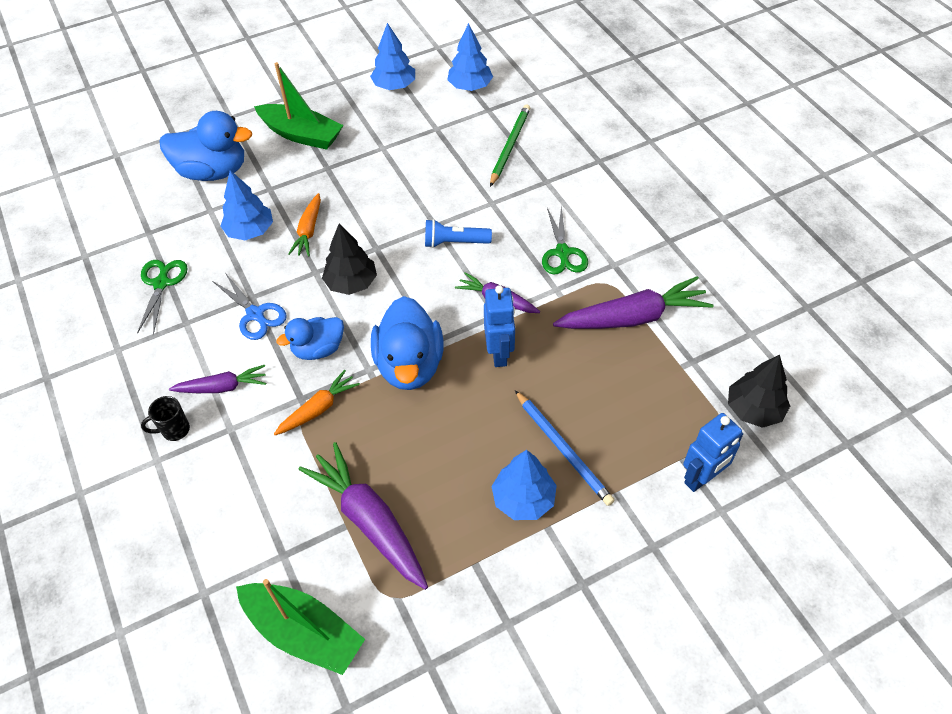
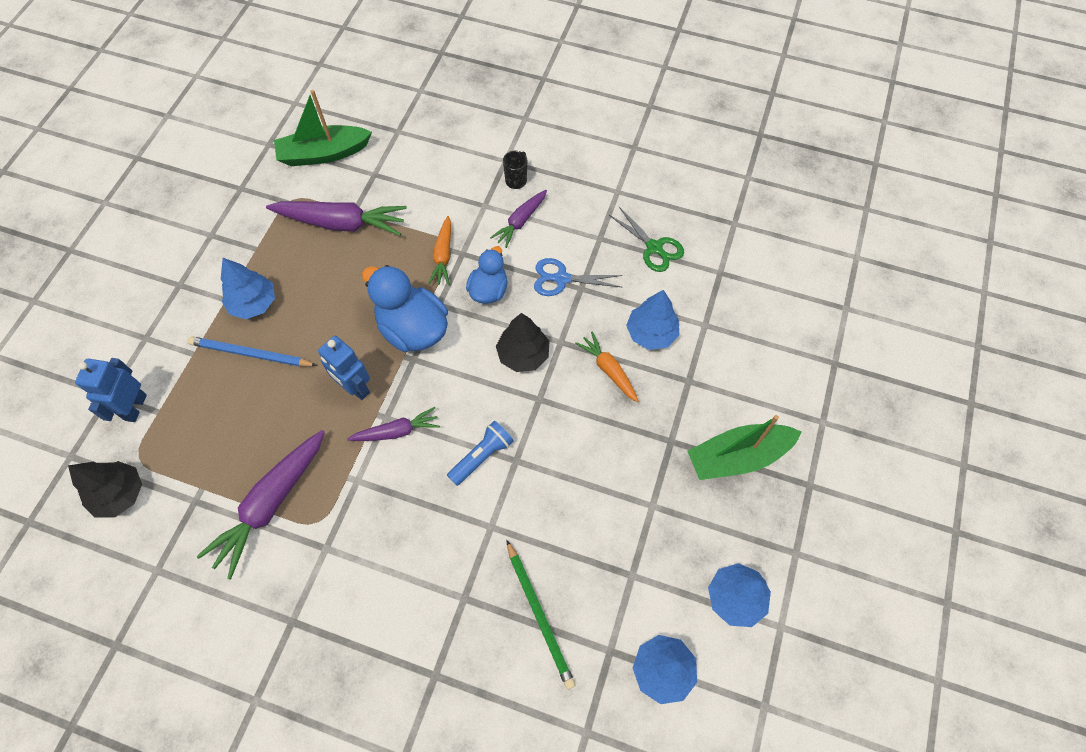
camera: 135 degrees right, 10 degrees up
blue duck [160,111,252,181] -> none
green scissors [542,205,588,274] -> none

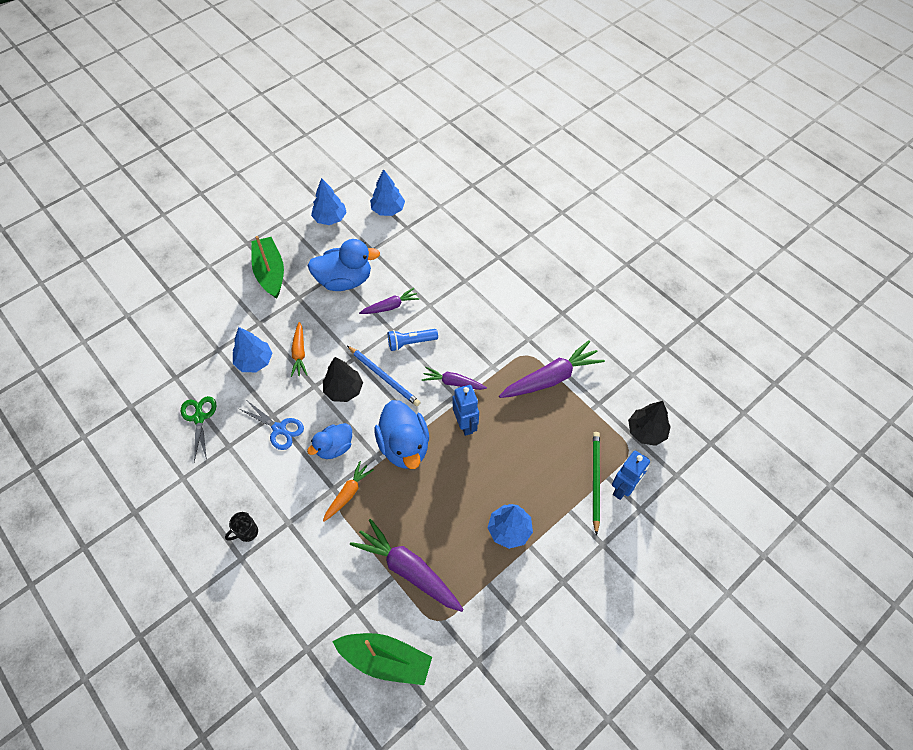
camera: 150 degrees left, 5 degrees down
blue pencil [188,336,317,367] -> blue pencil moved to [347,346,421,406]
purple carrot [490,190,547,248] -> purple carrot moved to [359,288,420,314]
green pencil [507,540,576,690] -> green pencil moved to [593,432,600,536]
green boat [688,415,802,480] -> green boat turned 120 degrees counterclockwise [251,236,284,299]
none -> blue duck [308,239,380,291]

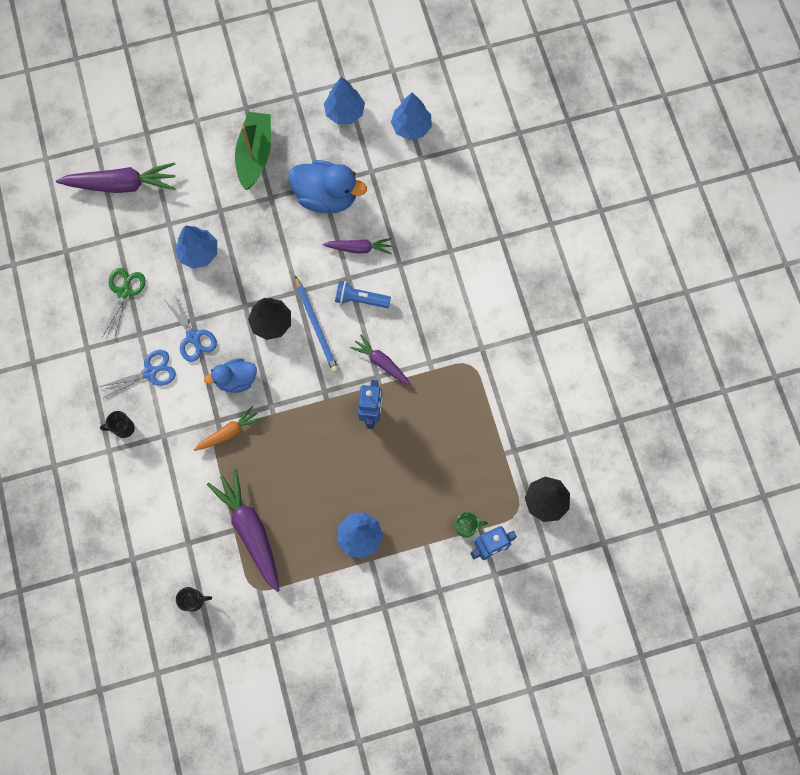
camera: 25 degrees right, 15 degrees up
orange carrot [291,322,307,377] -> none
green boat [332,633,432,685] -> black mug [176,587,212,611]
blue duck [375,400,429,469] -> none
purple carrot [499,340,605,398] -> purple carrot moved to [56,162,176,193]
green pencil [593,432,600,536] -> green mug [456,512,488,538]
none -> blue scissors [99,350,176,398]

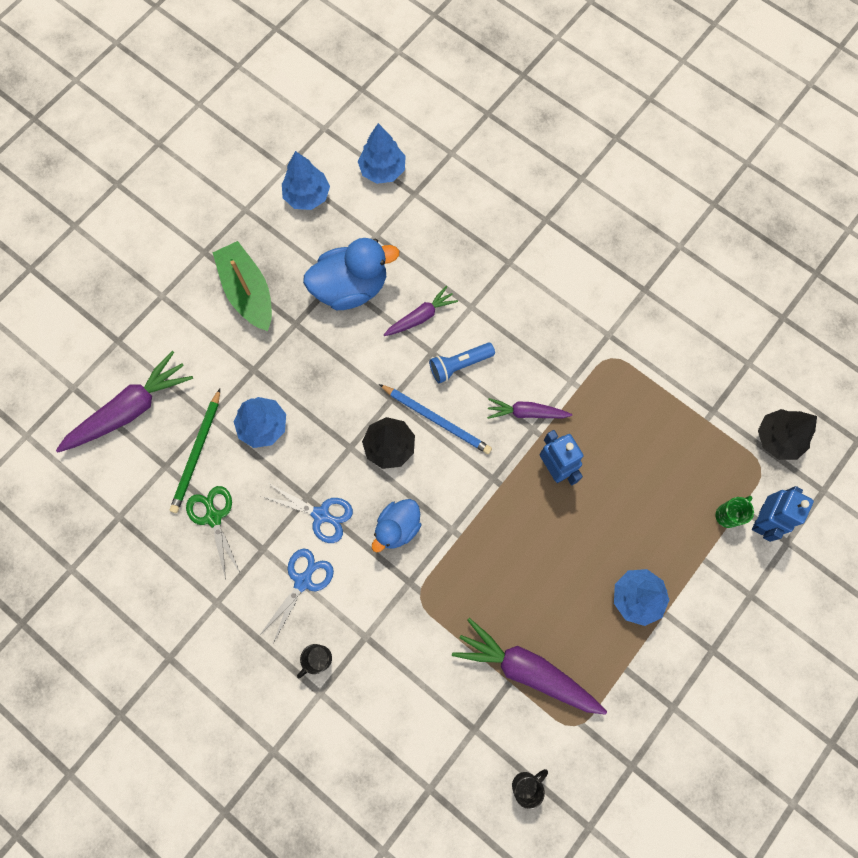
camera: 35 degrees left, 0 degrees up
orange carrot [194,406,262,451] -> none
none -> green pencil [170,389,220,513]

